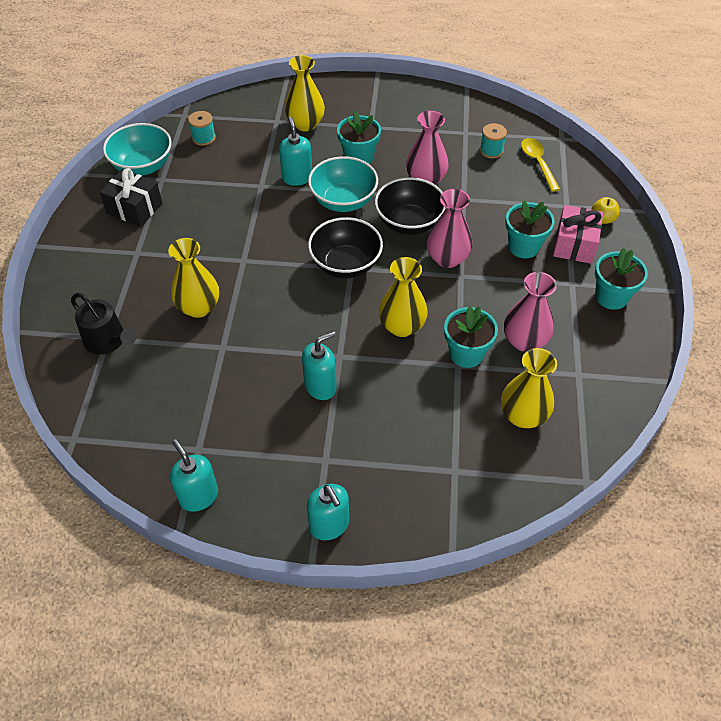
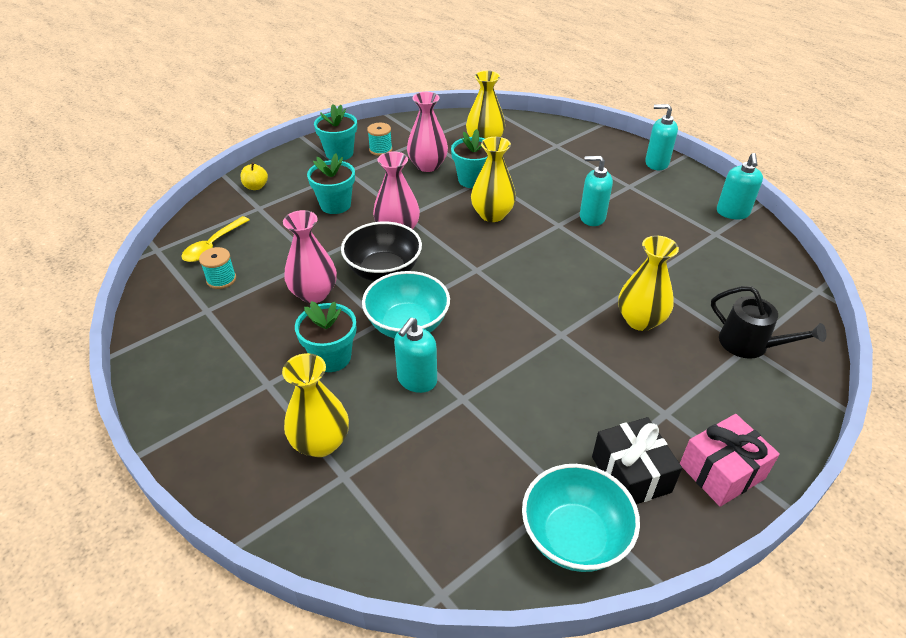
camera: 135 degrees left, 10 degrees down
black watering can [71,293,136,354] -> black watering can turned 135 degrees clockwise [711,286,827,359]
turquoise spool [188,111,216,146] -> turquoise spool moved to [367,123,392,156]
turquoise soap dispenser [307,484,349,541] -> turquoise soap dispenser turned 90 degrees counterclockwise [645,104,678,170]
black bowl [308,217,383,278] -> none
pink gift [553,205,603,264] -> pink gift moved to [680,414,780,507]

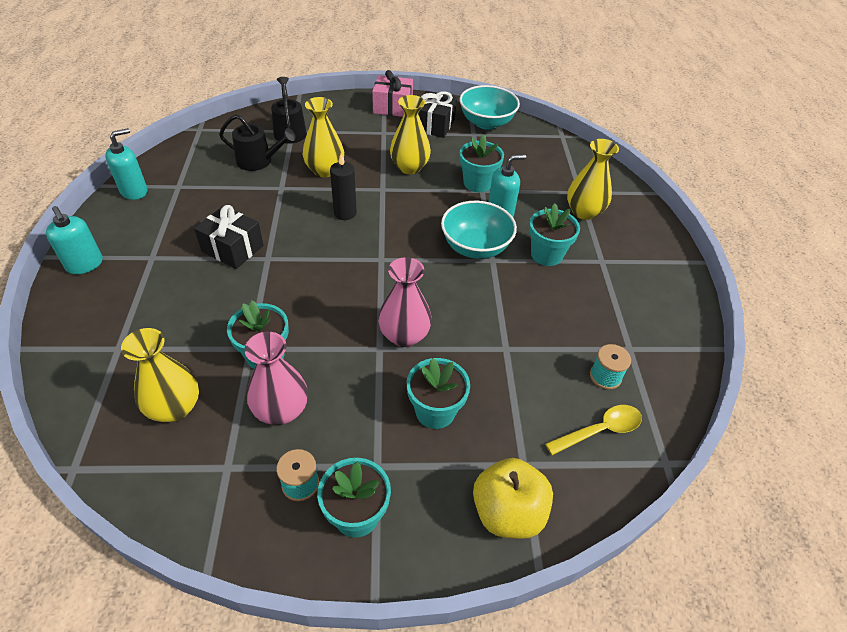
camera: 145 degrees left, 5 degrees up
yellow apple [240,162,268,190] -> yellow apple [473,458,553,539], size x1.91
pink vase [283,210,337,303] -> none
black bowl [341,221,422,281] -> none
yellow vase [471,137,516,222] -> yellow vase moved to [390,95,431,174]
turquoise soap dispenser [580,156,613,226] -> black gift [194,205,264,269]
none -> black watering can [219,114,296,171]
none -> black candle [330,154,357,220]
none -> turquoise flower pot [460,134,504,192]

